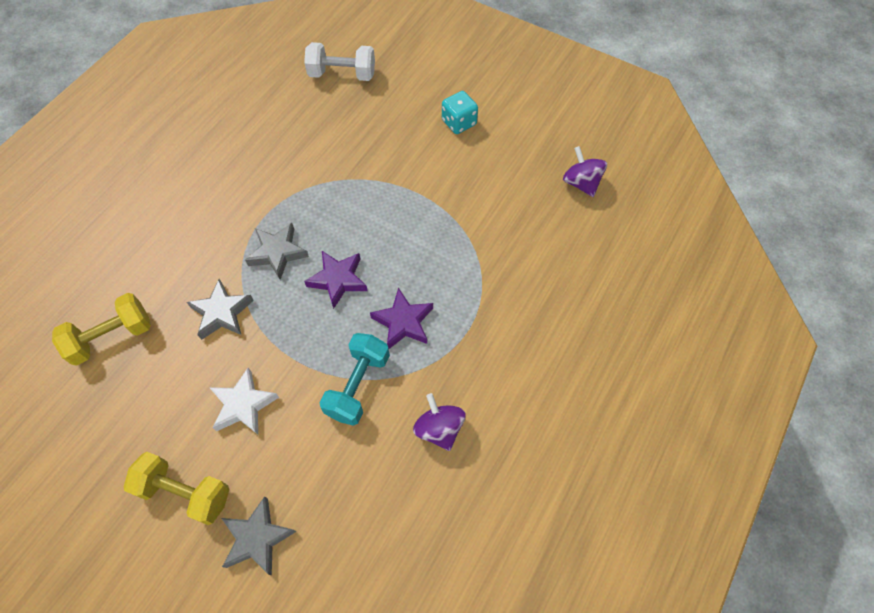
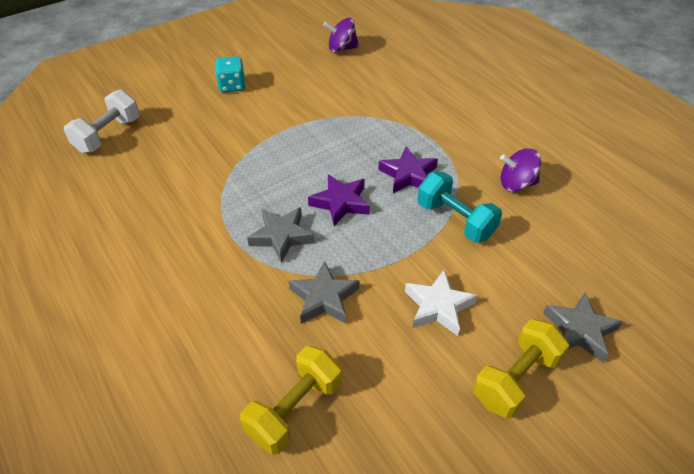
camera: 65 degrees left, 15 degrees down
yellow dumbbell [52,293,151,366] -> yellow dumbbell turned 45 degrees clockwise [240,345,342,455]

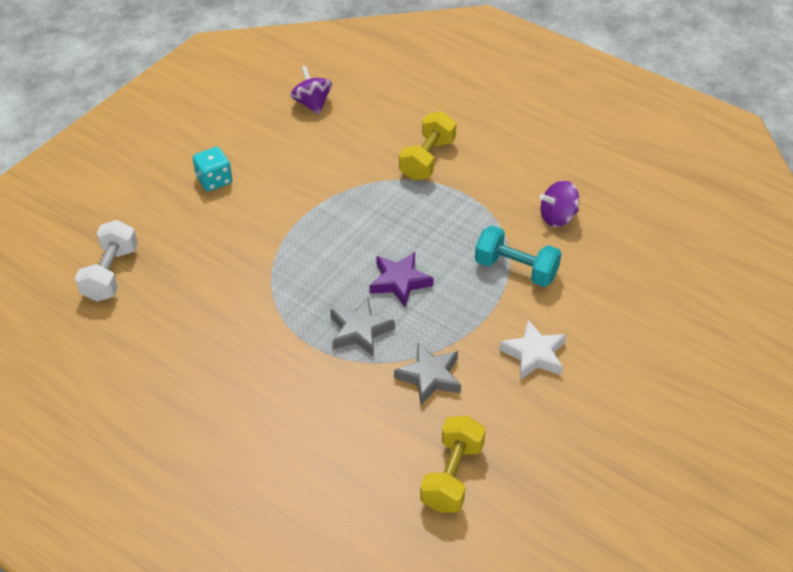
camera: 20 degrees left, 0 degrees up
purple spinning top [323,18,359,52] -> purple spinning top turned 90 degrees clockwise [290,66,332,114]
purple star [378,146,438,193] -> none
yellow dumbbell [473,319,569,418] -> yellow dumbbell moved to [399,111,456,180]
grey star [543,293,623,363] -> none

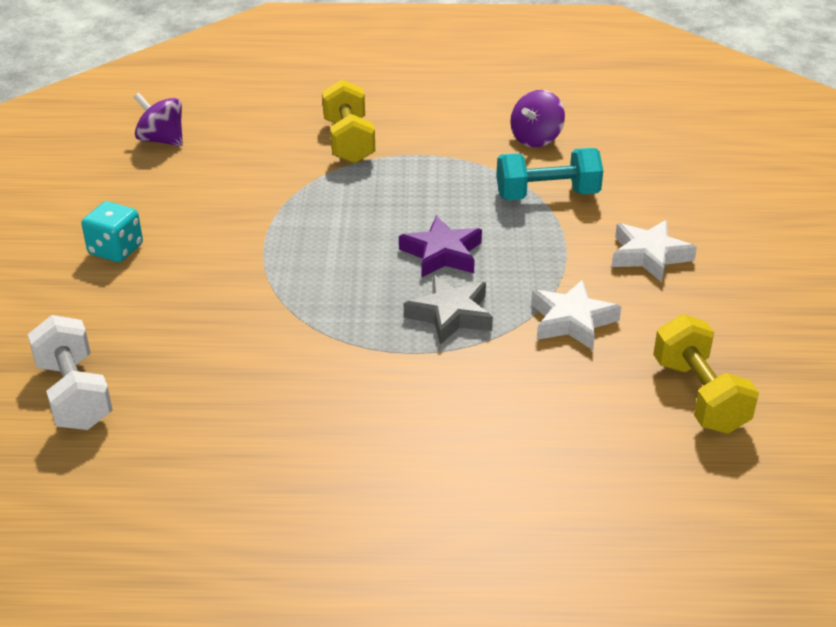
camera: 35 degrees left, 10 degrees down
grey star [394,342,461,405] -> white star [531,280,621,350]

